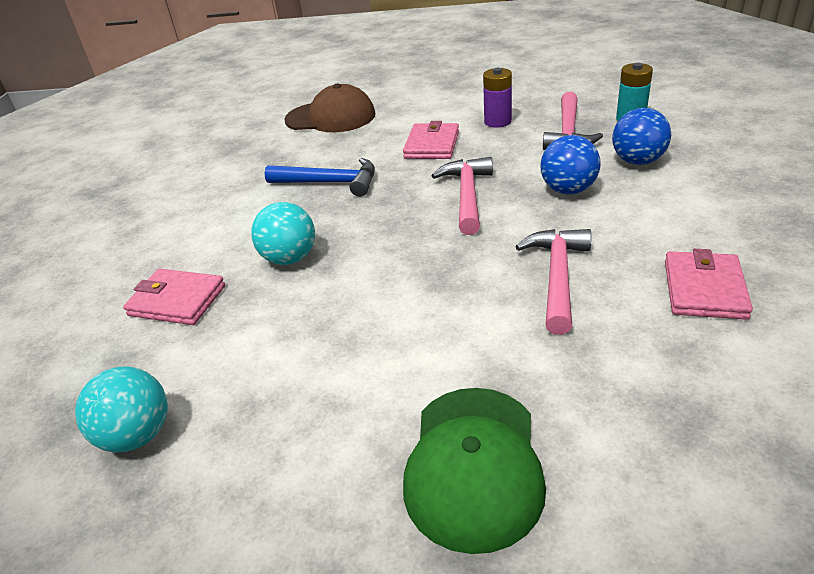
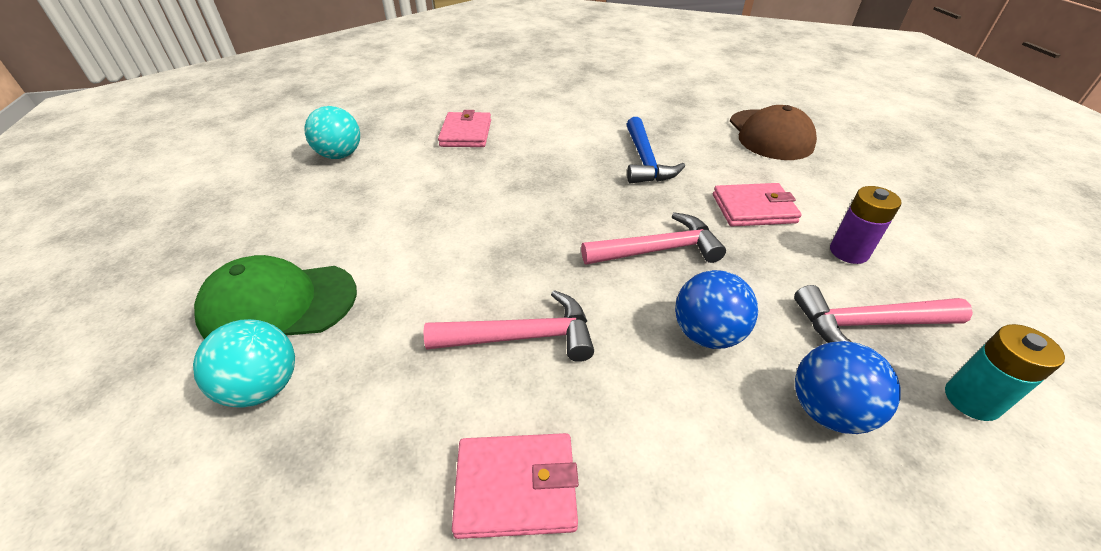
camera: 70 degrees right, 5 degrees up
turquoise ball [251,202,315,265] -> turquoise ball moved to [193,319,295,407]

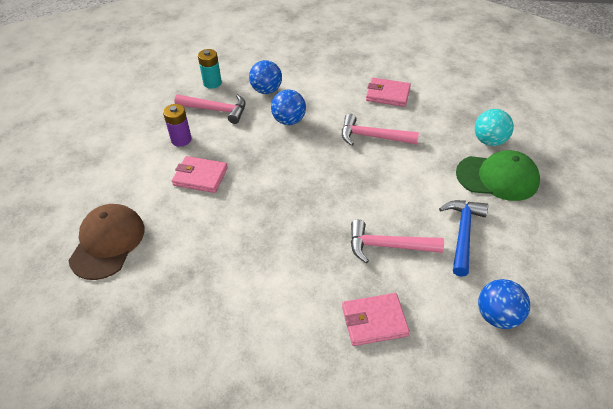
camera: 160 degrees left, 5 degrees up
turquoise ball [305,106,360,159] -> blue ball [478,279,530,329]
pink wallet [438,110,491,147] -> pink wallet turned 60 degrees clockwise [342,293,410,346]
pink hammer [581,212,726,265] -> pink hammer moved to [351,220,444,264]
blue hammer [627,117,685,183] -> blue hammer moved to [439,200,488,277]

